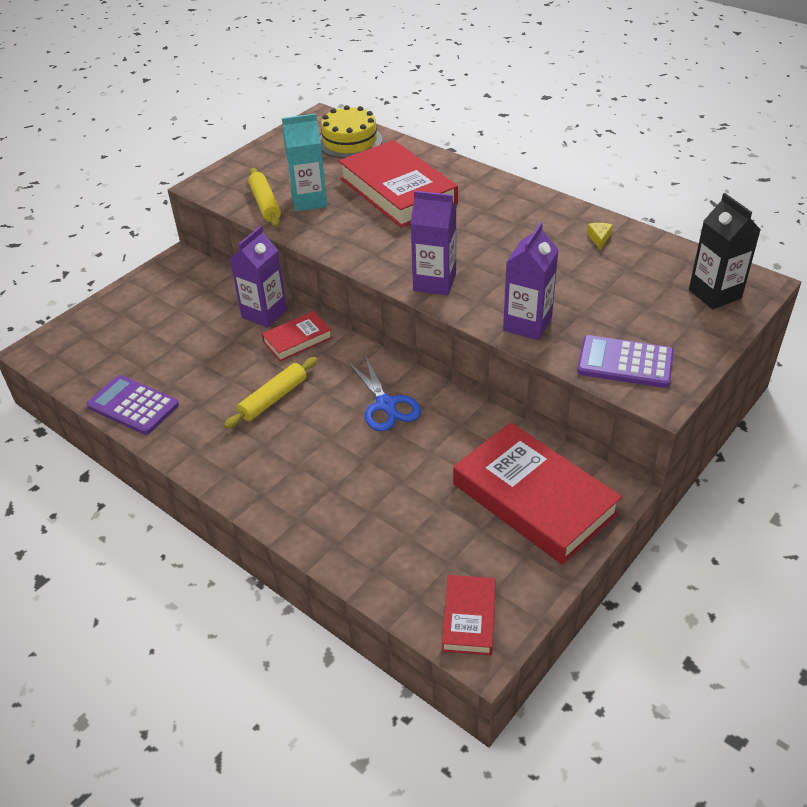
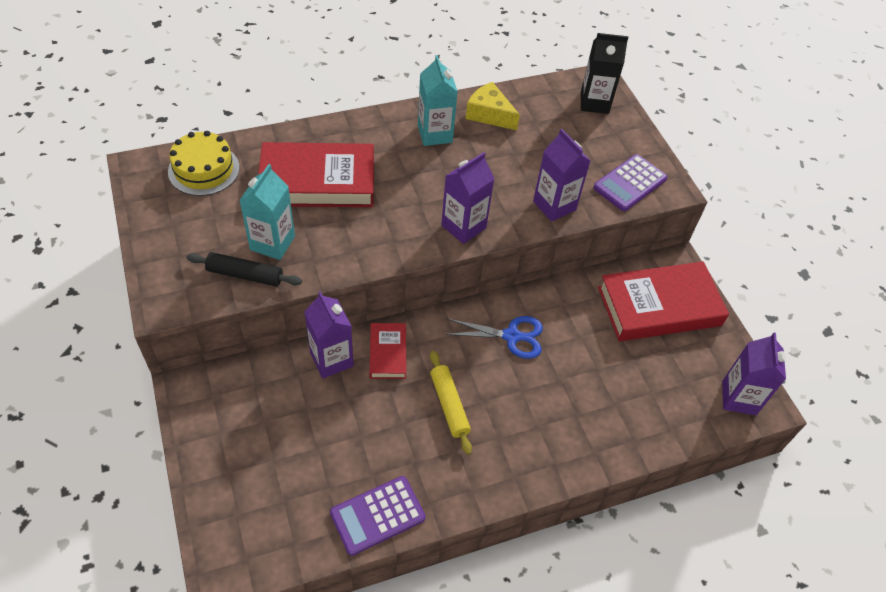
camera: 65 degrees left, 10 degrees up
yellow rolling pin [248,168,281,227] -> black rolling pin [186,252,302,286]
red book [442,575,496,655] -> purple carton [722,333,786,415]
yellow cheese [587,223,613,250] -> yellow cheese [466,82,520,130], size x2.06
none -> turquoise carton [418,55,458,146]

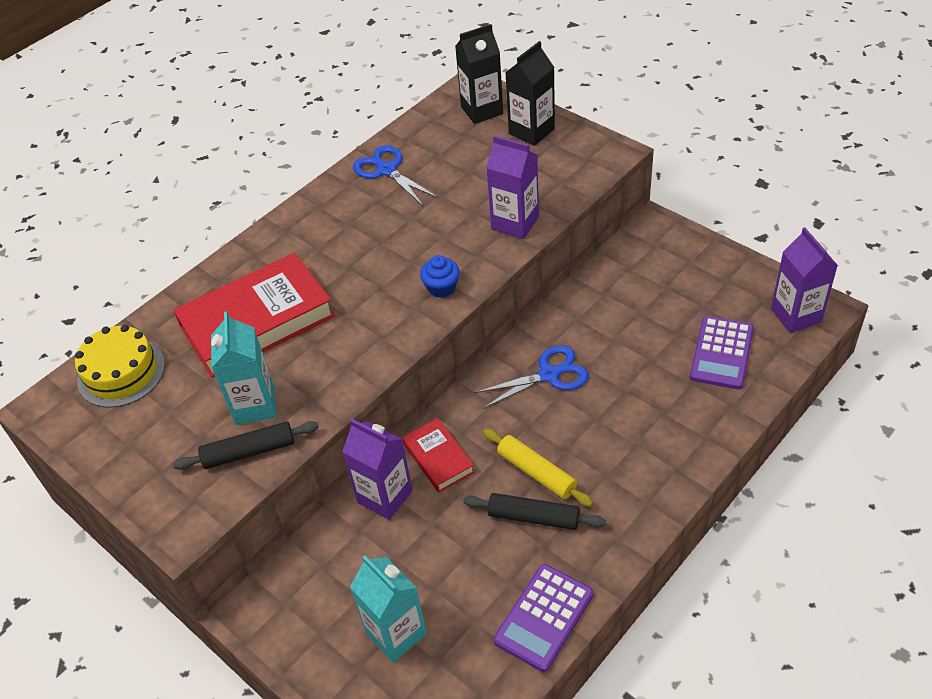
camera: 20 degrees left, 5 degrees down
turquoise carton [418,55,458,146] -> turquoise carton moved to [350,555,427,663]
purple carton [441,152,494,244] -> blue cupcake [420,255,460,298]
yellow cheese [466,82,520,130] -> blue scissors [353,145,438,206]
purple calculator [593,154,667,211] -> purple calculator moved to [690,316,754,389]
red book [598,262,729,341] -> none
none -> black rolling pin [463,493,606,530]
none -> black carton [505,41,555,146]

